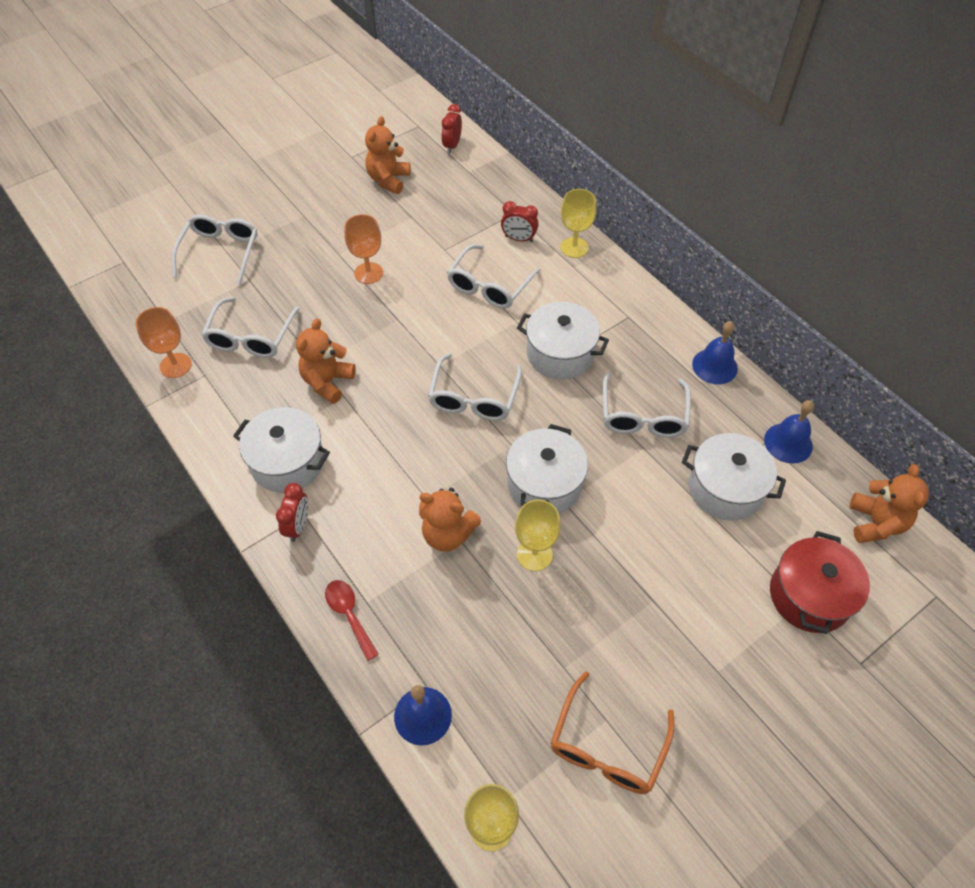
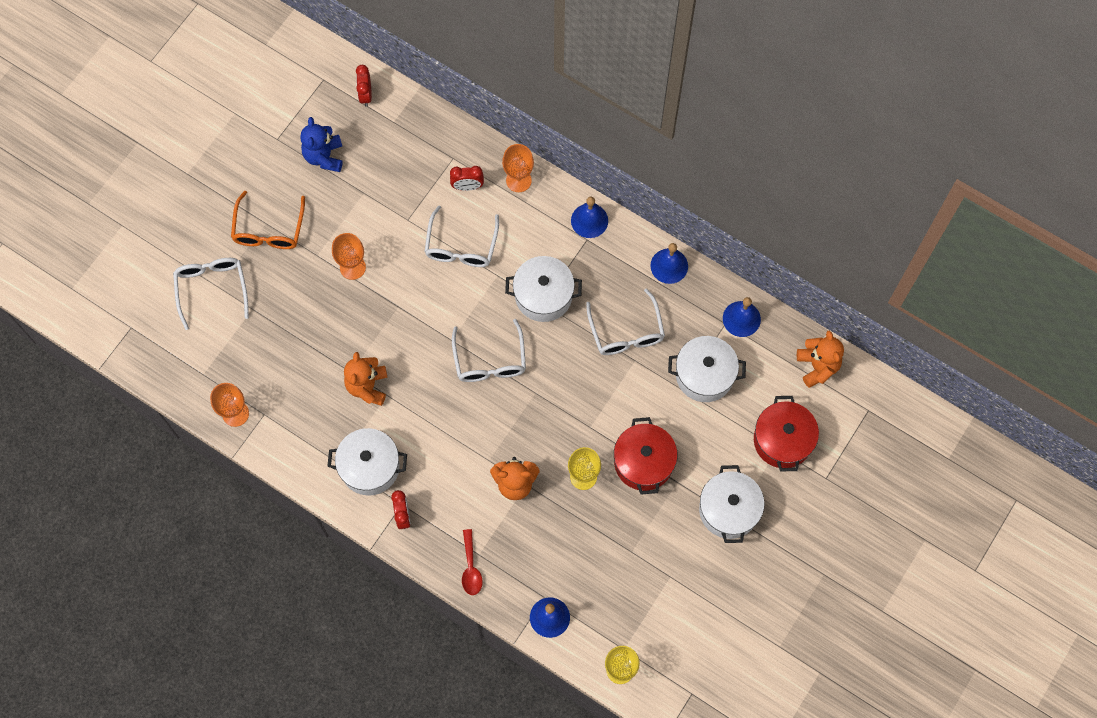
camera: 20 degrees left, 15 degrees up
white glasses [201,297,300,358] -> none
red spoon [325,580,379,661] -> red spoon turned 135 degrees counterclockwise [462,529,483,595]
orange teddy bear [365,116,411,194] -> blue teddy bear [300,117,343,172]
white pot [506,424,588,513] -> white pot moved to [699,465,765,543]
orange glasses [551,671,674,794] -> orange glasses moved to [231,191,305,249]
yellow goblet [560,189,597,258] -> orange goblet [502,144,534,192]
none -> blue bell [571,197,608,238]
none -> red pot [614,417,678,495]

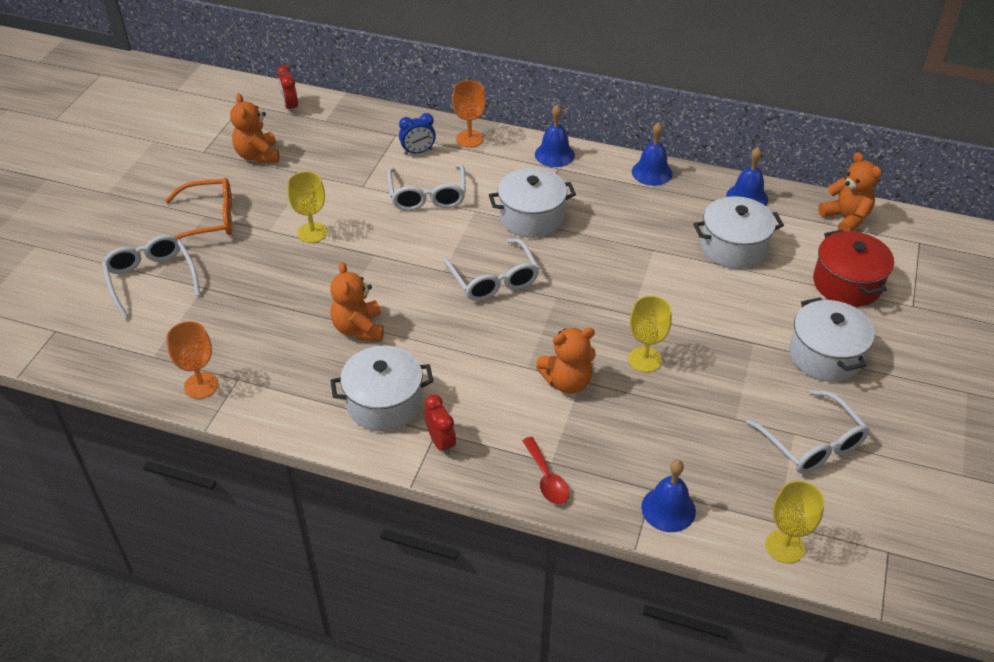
camera: 15 degrees left, 25 degrees down
orange glasses [231,191,305,249] -> orange glasses turned 90 degrees counterclockwise [165,178,232,239]
blue teddy bear [300,117,343,172] -> orange teddy bear [230,93,279,163]
orange goblet [332,233,366,280] -> yellow goblet [287,171,328,243]
red clock [450,166,484,191] -> blue clock [399,113,436,155]
white glasses [586,288,665,355] -> white glasses moved to [746,390,869,474]
red pot [614,417,678,495] -> none

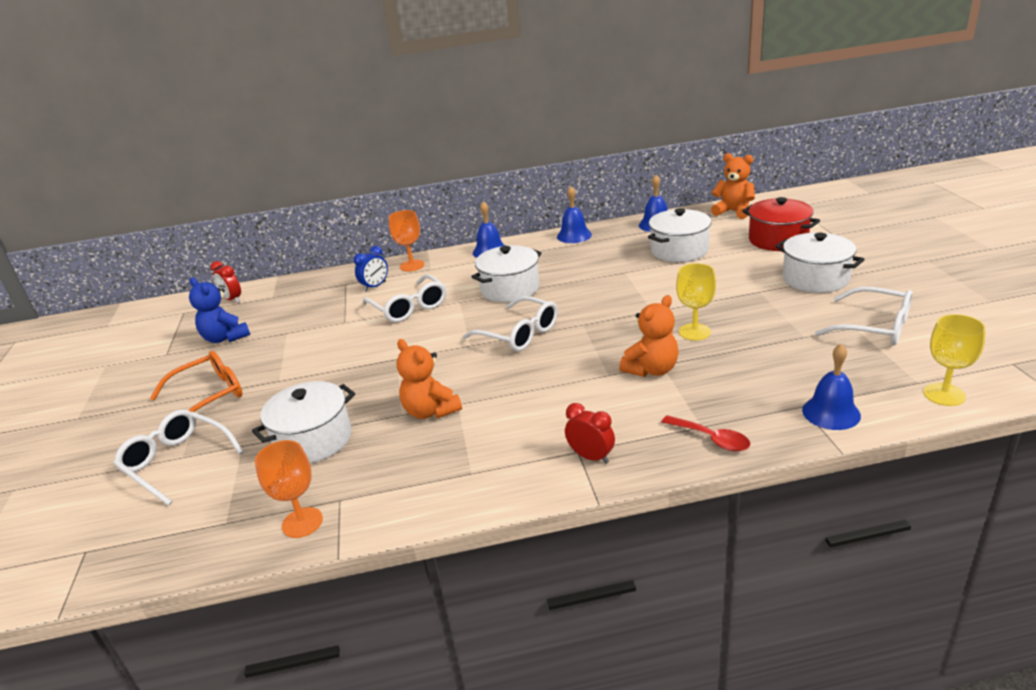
camera: 25 degrees left, 15 degrees down
orange teddy bear [230,93,279,163] -> blue teddy bear [189,278,250,343]
yellow goblet [287,171,328,243] -> none
white pot [330,345,434,432] -> white pot moved to [252,381,355,463]

